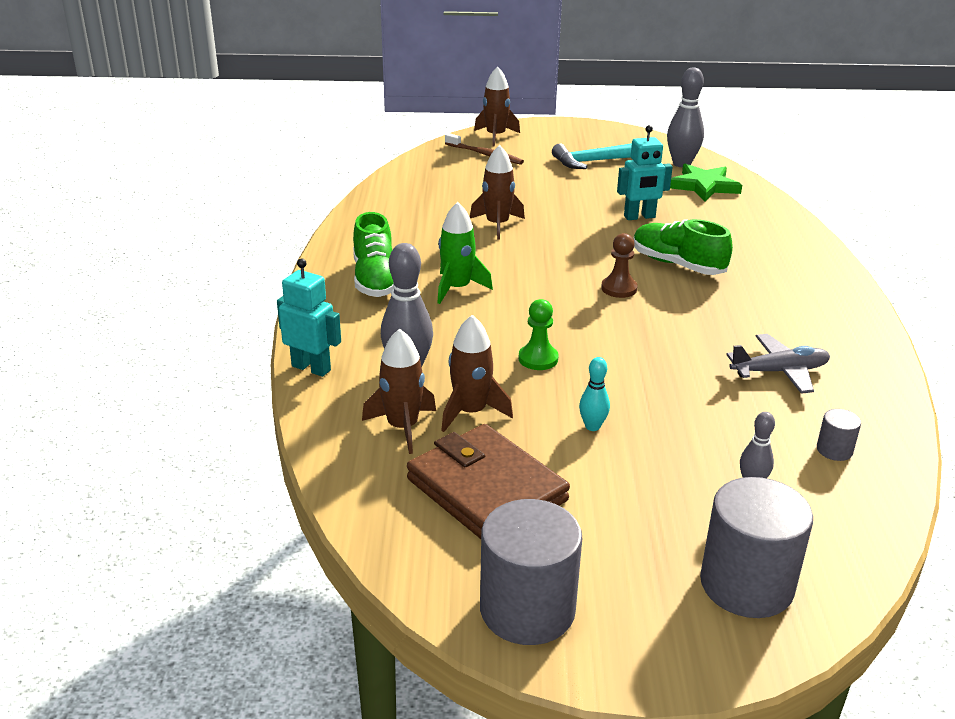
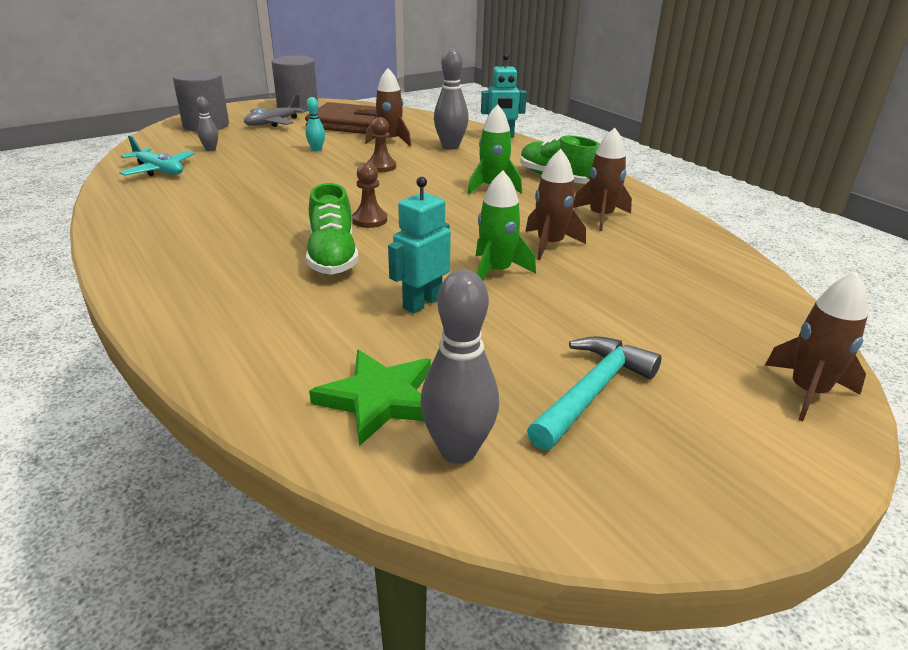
camera: 145 degrees right, 0 degrees up
brown rocket [362,328,436,454] -> brown rocket moved to [573,128,632,231]
brown toothbrush [445,133,524,165] -> none
green pawn [518,299,559,370] -> brown pawn [367,117,396,172]
green shoe [634,219,733,275] -> green shoe turned 75 degrees clockwise [306,183,359,275]
grey plane [726,334,830,394] -> grey plane moved to [244,94,306,127]
grey cylinder [817,409,861,461] -> turquoise plane [119,135,195,176]
none -> green rocket [476,170,536,281]

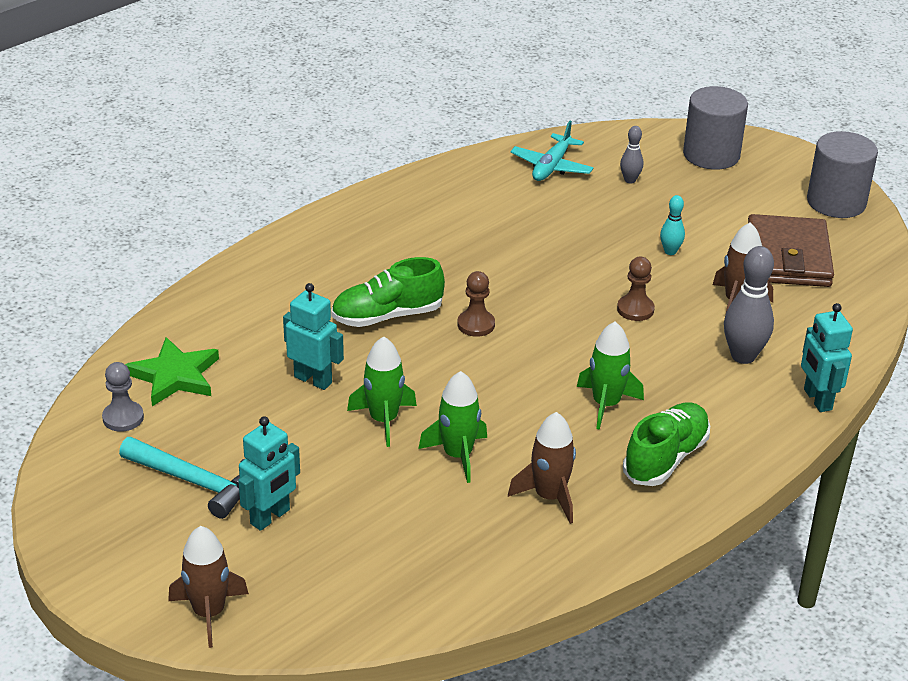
camera: 80 degrees right, 5 degrees up
grey plane [244,94,306,127] -> none
grey bowling pin [420,269,499,464] -> grey pawn [102,362,144,432]
brown rocket [525,149,586,260] -> green rocket [418,371,487,483]
none -> turquoise robot [238,416,300,531]

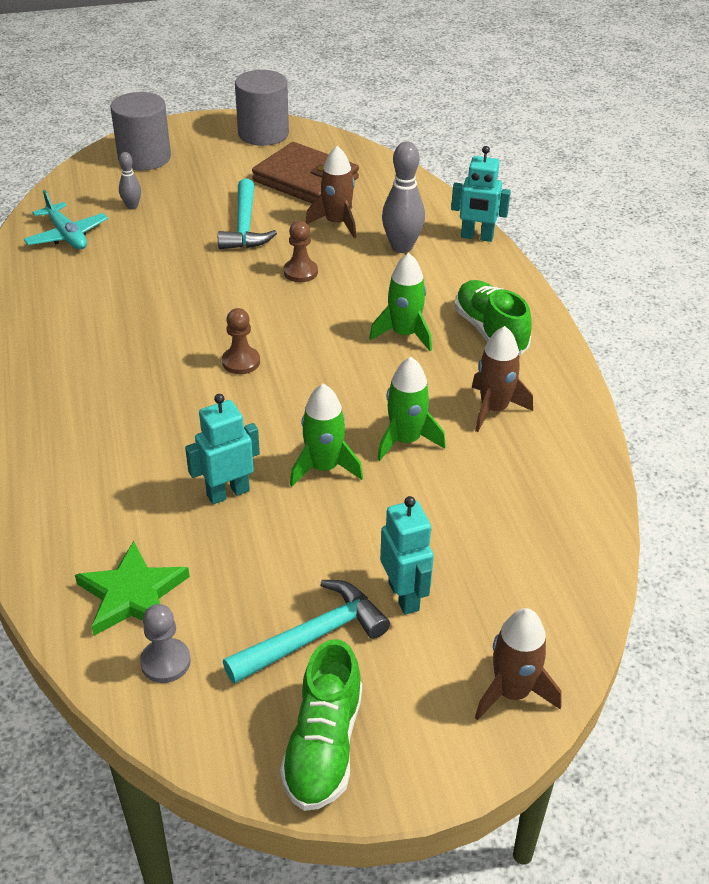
camera: 60 degrees left, 5 degrees up
green shoe [331,257,445,327] -> green shoe moved to [280,639,362,811]
turquoise bowling pin [660,195,685,255] -> turquoise hammer [218,179,277,249]

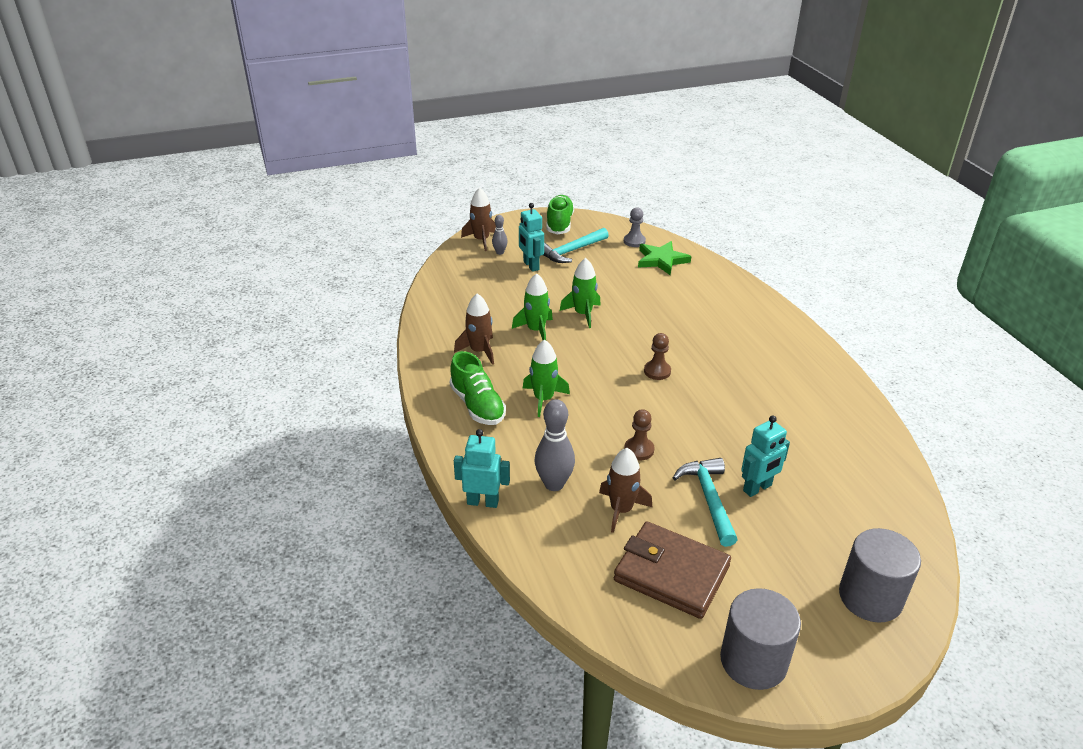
camera: 175 degrees right, 5 degrees down
turquoise plane [24,190,108,249] -> none
grey bowling pin [119,152,141,209] -> grey bowling pin moved to [492,215,508,255]
turquoise robot [185,394,260,504] -> turquoise robot moved to [741,415,790,497]

